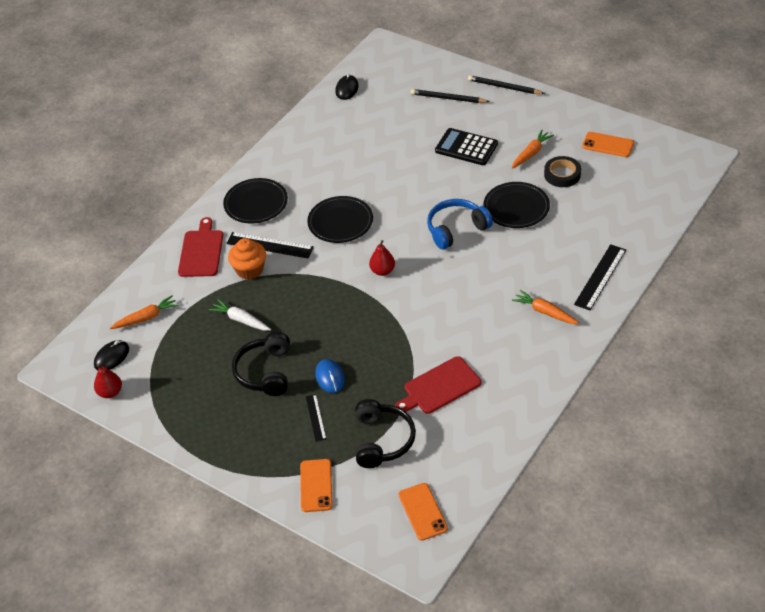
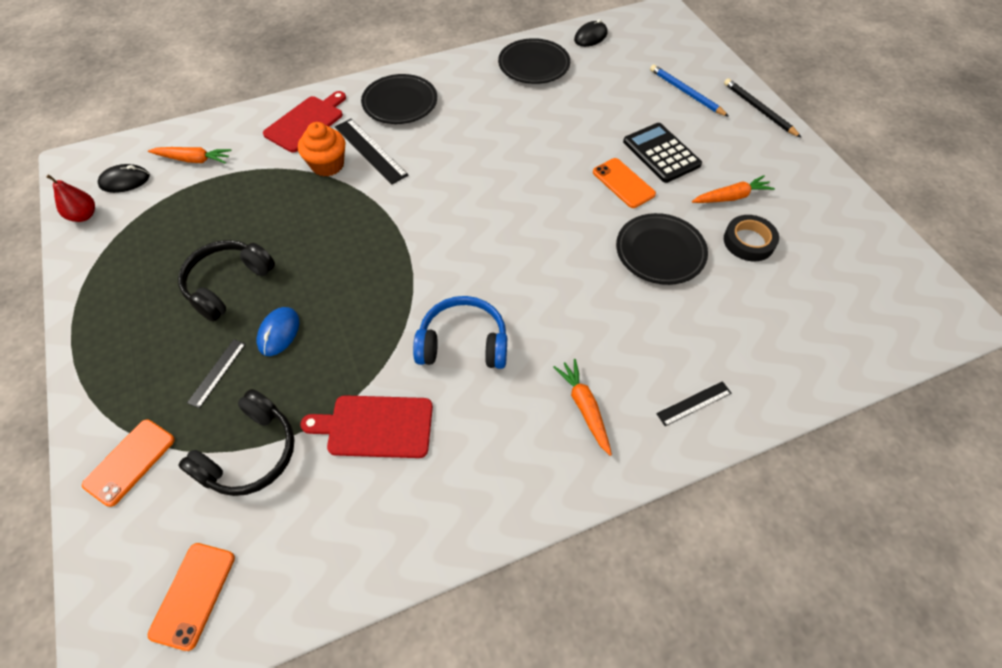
camera: 30 degrees right, 10 degrees up
white carrot [208,299,271,331] -> none
black plate [307,196,373,243] -> black plate moved to [498,38,570,84]
red pear [369,240,395,276] -> none
black pencil [411,89,490,103] -> blue pencil [650,65,729,117]
blue headphones [427,199,493,250] -> blue headphones moved to [413,296,507,369]
black ruler [574,244,626,310] -> black ruler [656,381,731,426], size x0.59
orange phone [582,132,634,157] -> orange phone moved to [593,158,656,208]

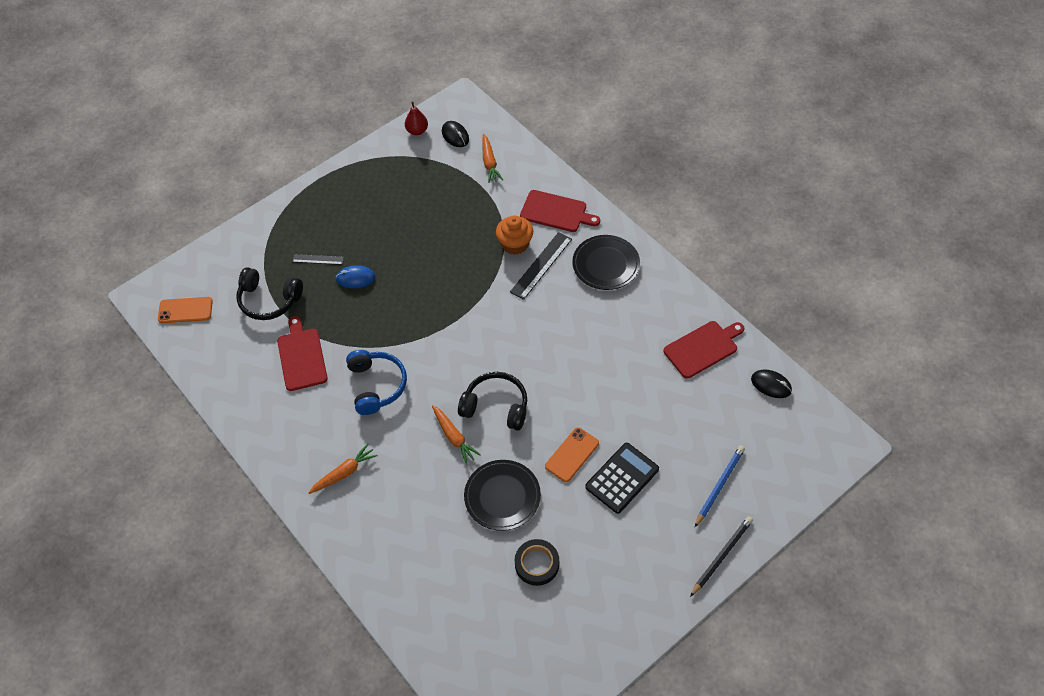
camera: 75 degrees right, 0 degrees up
orange phone [82,419,175,507] -> none
black headphones [178,240,275,322] -> black headphones moved to [458,372,527,431]
black plate [498,38,570,84] -> red cutting board [663,321,744,379]
black ruler [656,381,731,426] -> none
orange carrot [692,175,775,203] -> orange carrot moved to [432,405,481,465]

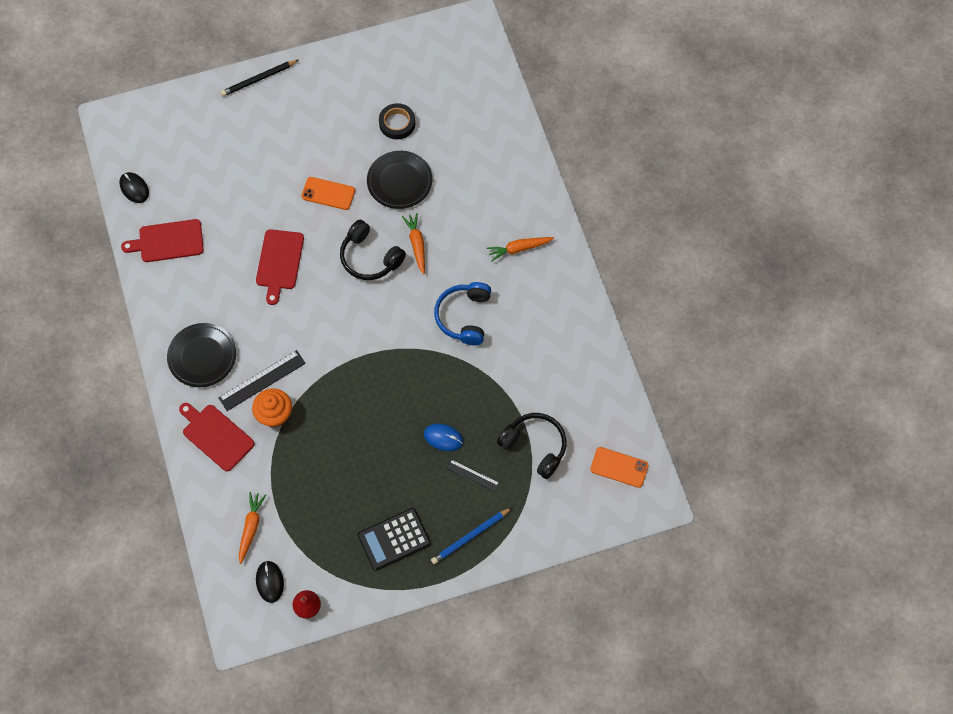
camera: 160 degrees left, 10 degrees up
red cutting board [277,316,328,391] -> red cutting board moved to [256,229,304,305]
orange phone [545,427,599,482] -> orange phone turned 45 degrees clockwise [301,177,355,210]
black calculator [585,443,659,514] -> black calculator moved to [358,508,431,571]
blue pencil [695,446,745,527] -> blue pencil moved to [431,507,512,564]

